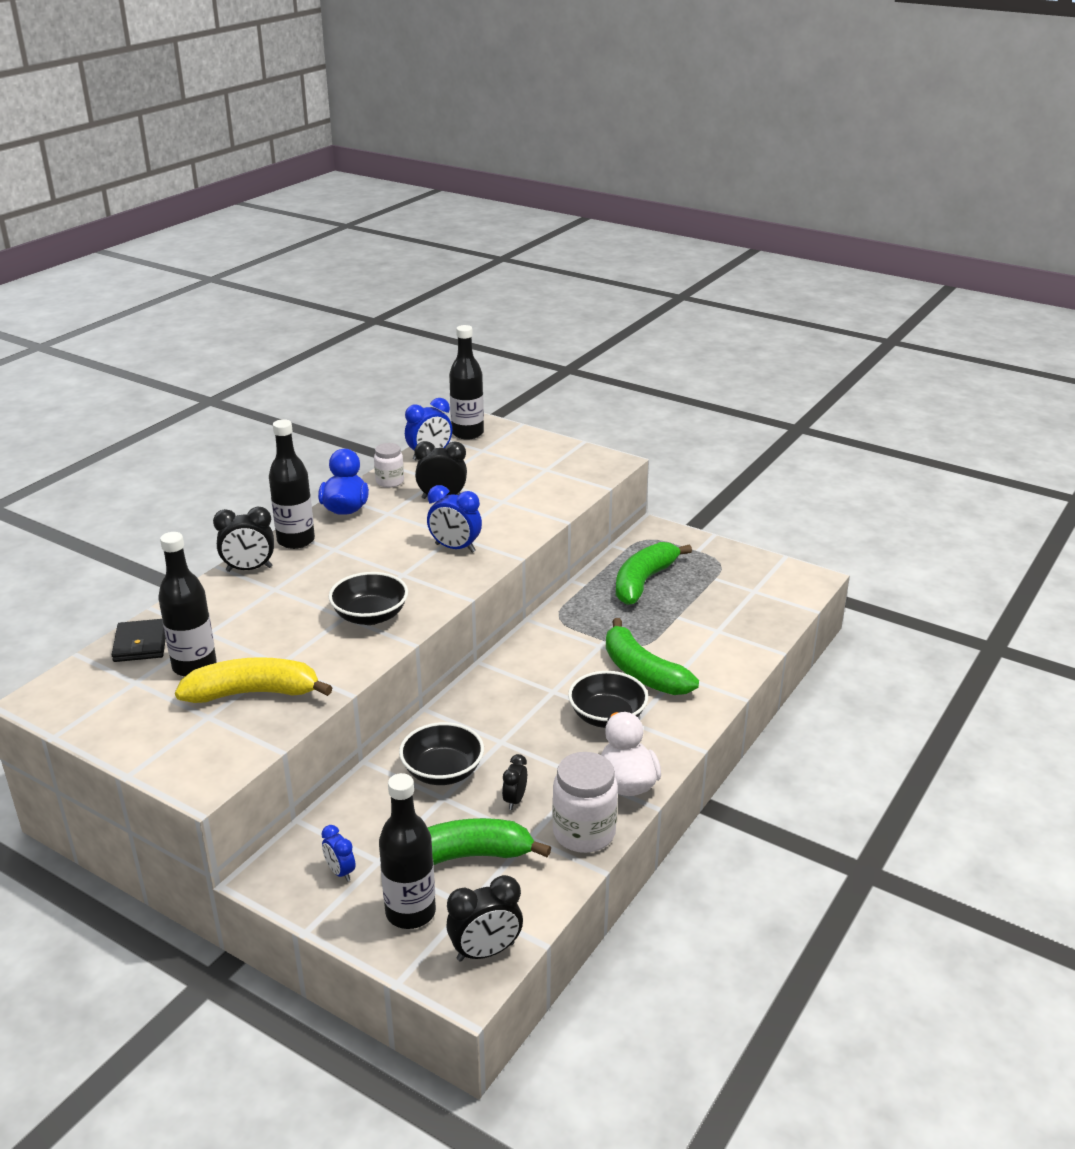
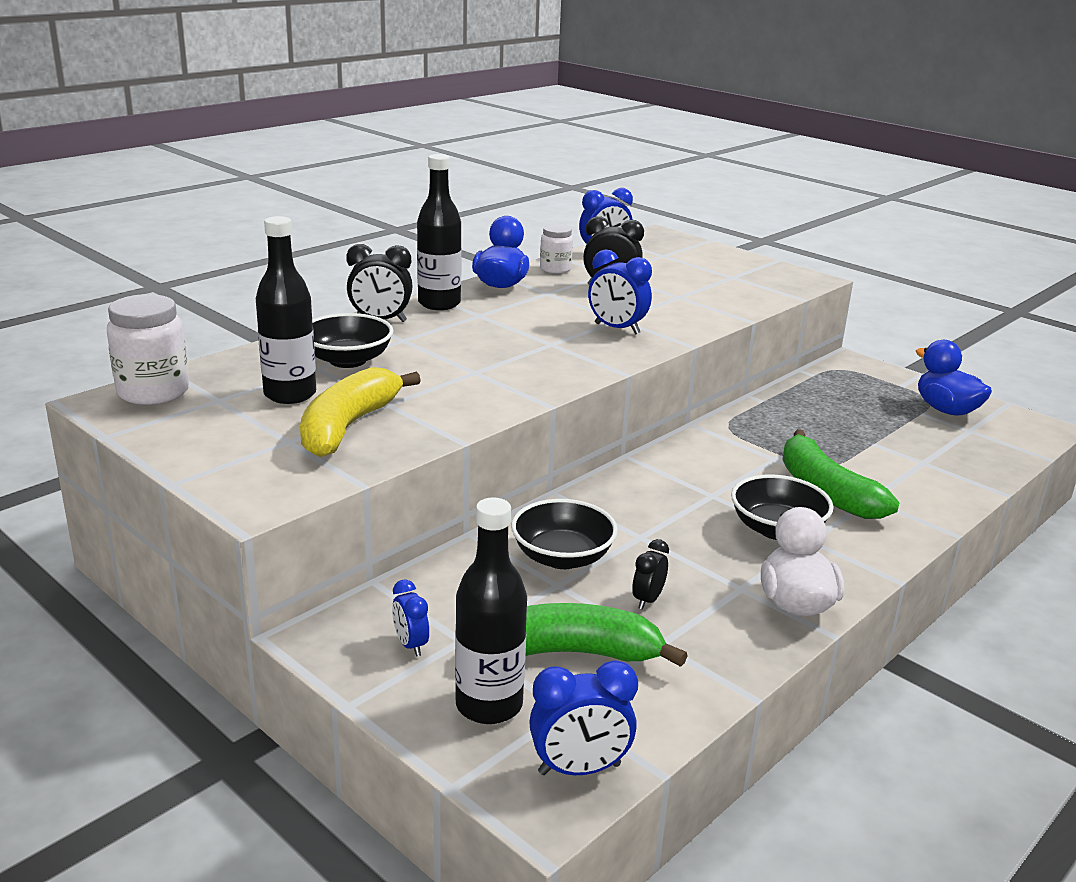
camera: 10 degrees right, 5 degrees down
black wallet [112,619,166,662] -> none
yellow banana [175,657,333,703] -> yellow banana turned 75 degrees counterclockwise [300,367,421,457]
black bowl [328,572,408,625] -> black bowl moved to [312,313,394,368]
black clock [446,875,523,962] -> blue clock [529,660,638,775]
black bottle [449,325,484,440] -> none
white jar [552,752,618,853] -> white jar moved to [107,294,189,405]
green banana [616,542,692,605] -> none
none -> blue duck [916,340,992,416]

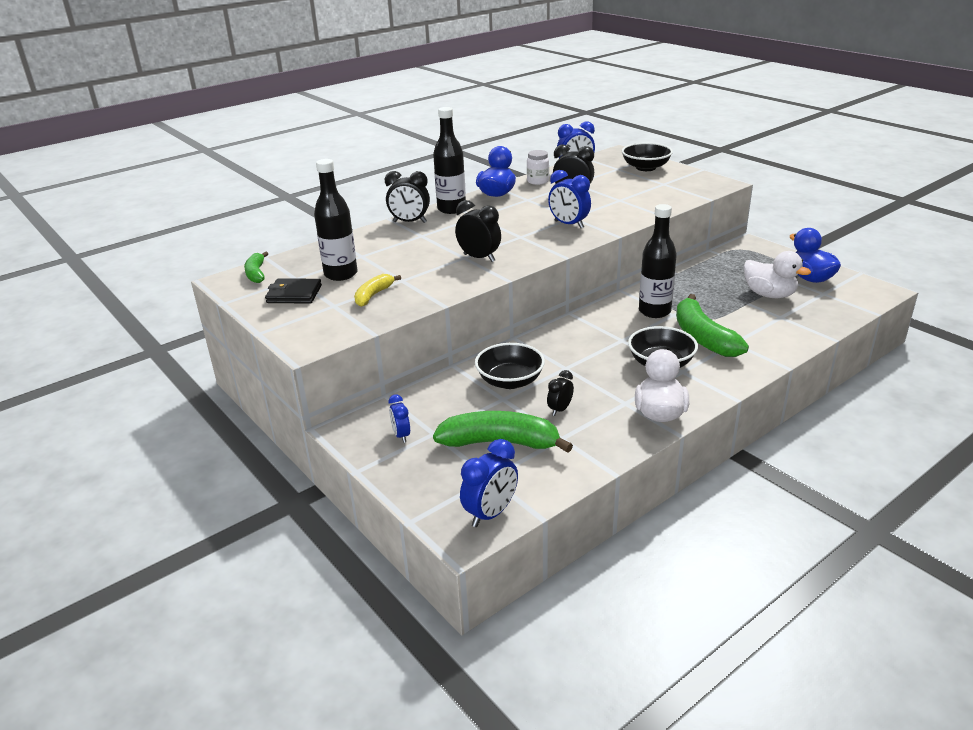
camera: 10 degrees right, 5 degrees up
white jar [107,294,189,405] -> green banana [244,251,268,283]
yellow banana [300,367,421,457] -> yellow banana [354,274,401,307], size x0.55
black bowl [312,313,394,368] -> black bowl moved to [622,143,673,171]
black bottle [455,498,527,724] -> black bottle moved to [639,204,677,318]
blue clock [529,660,638,775] -> blue clock turned 45 degrees counterclockwise [460,439,518,527]
none -> black wallet [265,278,322,303]
none -> black clock [455,200,501,262]
none -> white duck [744,251,811,298]

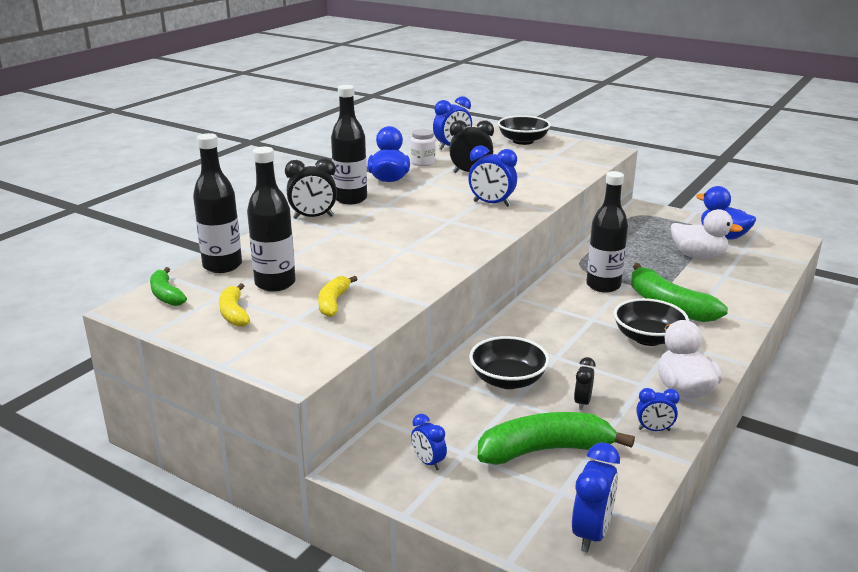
camera: 20 degrees left, 5 degrees down
black wallet [265,278,322,303] -> yellow banana [219,283,250,327]
black clock [455,200,501,262] -> none
none -> black bottle [193,133,242,273]
none -> blue clock [636,388,680,431]

